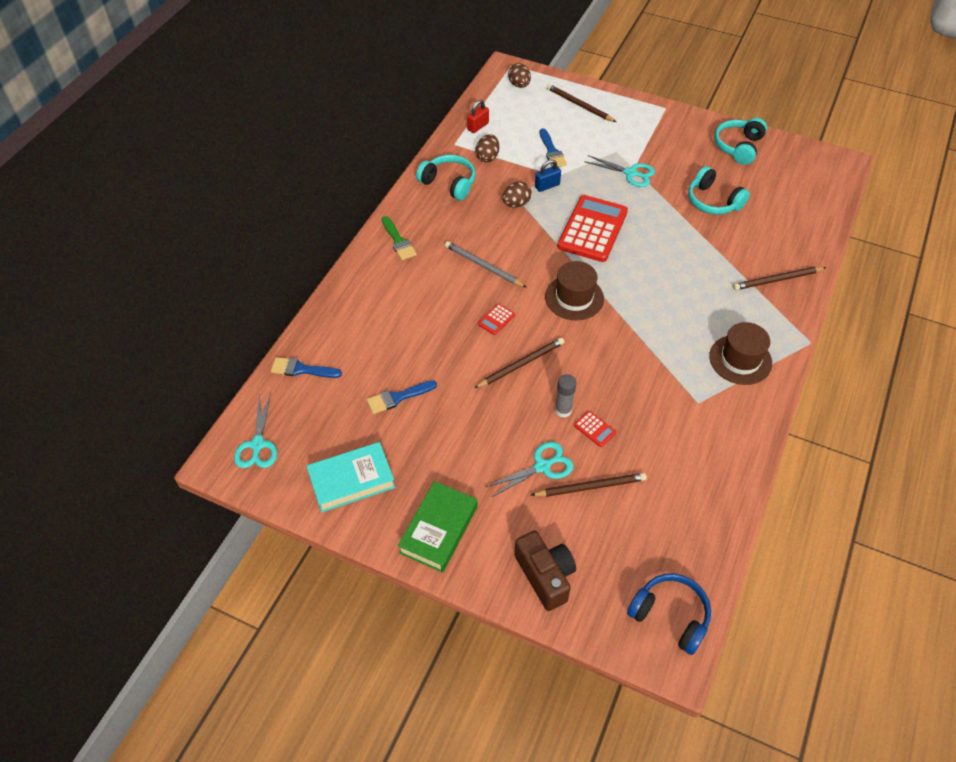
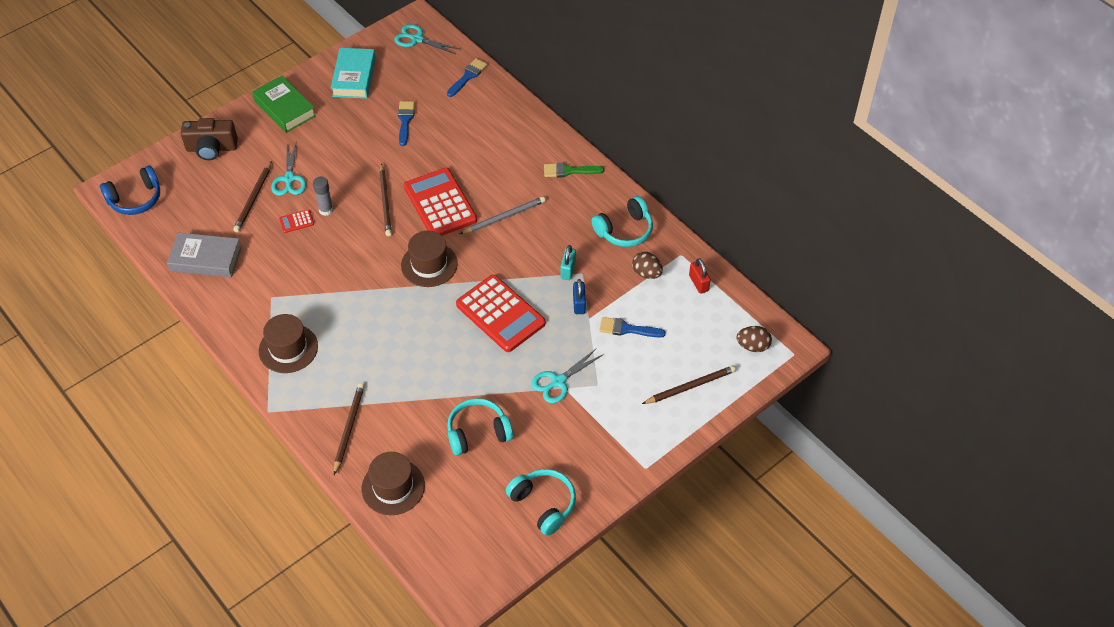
camera: 115 degrees right, 0 degrees up
red calculator [478,304,515,335] -> red calculator [404,168,477,236], size x2.46
brown egg [502,182,532,207] -> turquoise padlock [560,245,576,280]
none -> grey book [167,233,241,277]
none -> brown hat [362,452,425,515]

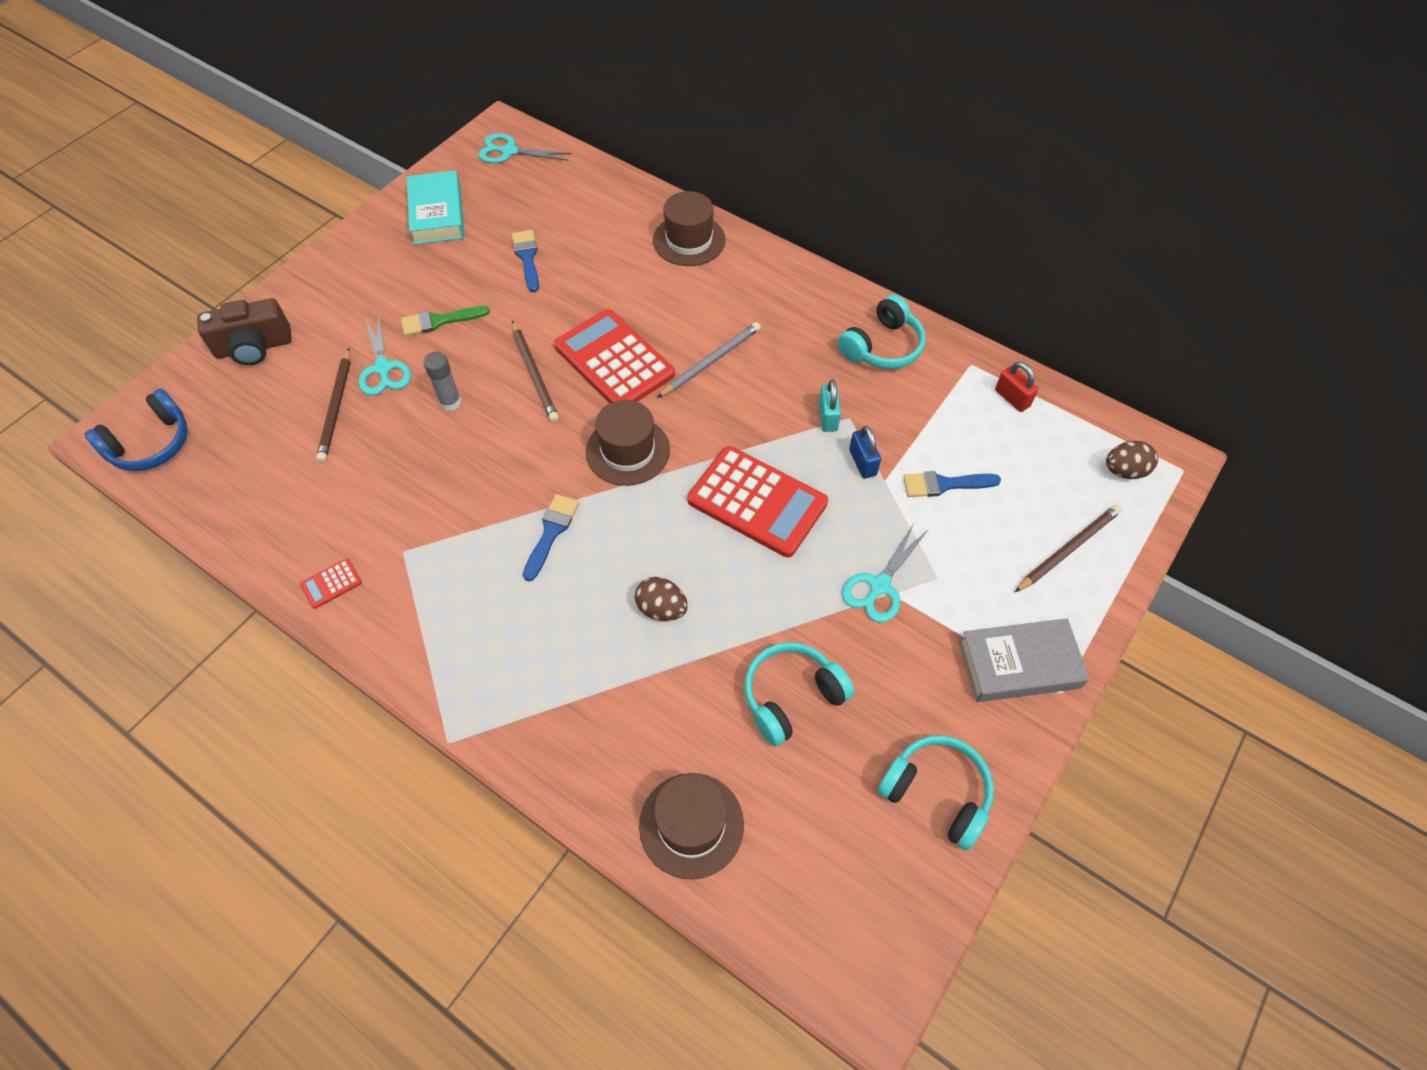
camera: 15 degrees left, 5 degrees up
grey book [167,233,241,277] -> grey book moved to [959,618,1089,702]
green book [252,76,316,133] -> none
brown hat [259,314,318,373] -> brown hat moved to [653,191,726,266]
red calculator [279,209,314,233] -> red calculator moved to [300,558,362,609]
brown pencil [334,383,365,475] -> none
blue brush [447,58,488,97] -> blue brush moved to [523,494,579,581]
green brush [544,163,604,177] -> green brush moved to [401,306,490,336]
brown egg [632,252,663,279] -> brown egg moved to [635,577,688,621]

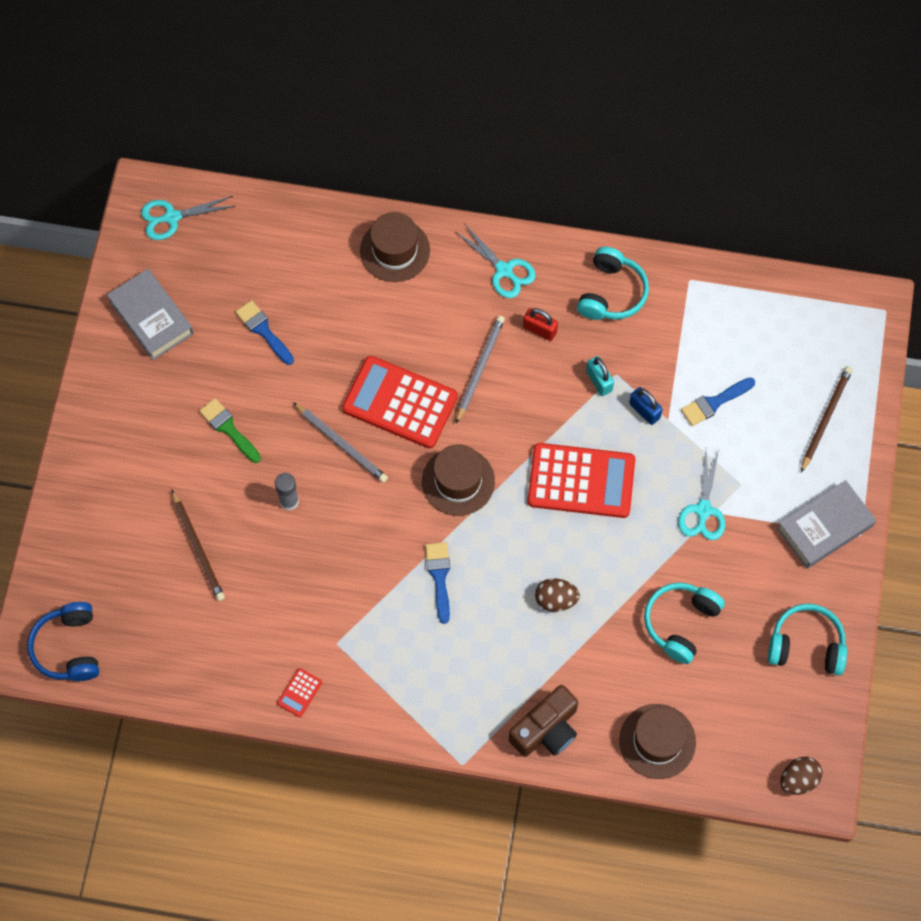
camera: 25 degrees left, 10 degrees up
blue headphones [84,389,188,471] -> blue headphones turned 150 degrees clockwise [27,602,99,681]
brown camera [197,298,292,365] -> brown camera moved to [509,685,578,757]
turquoise scissors [359,312,411,396] -> turquoise scissors moved to [456,223,536,298]
green brush [401,306,490,336] -> green brush turned 90 degrees clockwise [199,398,261,463]
turquoise book [407,170,465,245] -> grey book [107,269,194,360]
brown pencil [512,321,559,422] -> grey pencil [293,402,388,483]
red padlock [995,361,1038,412] -> red padlock moved to [523,308,558,341]
brown egg [1106,441,1158,479] -> brown egg moved to [780,757,822,795]

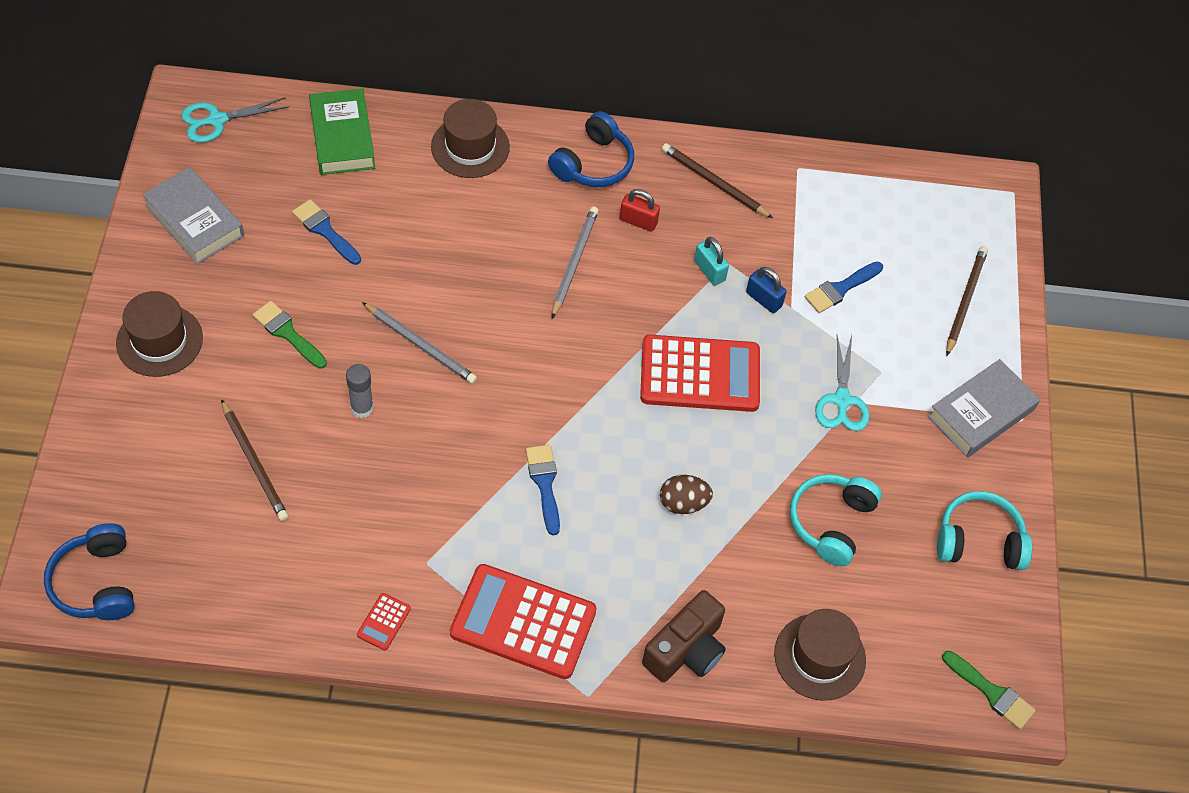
camera: 10 degrees left, 10 degrees down
red calculator [342,356,458,448] -> red calculator moved to [450,564,597,679]
brown hat [422,445,495,516] -> brown hat moved to [116,291,203,377]
turquoise scissors [456,223,536,298] -> blue headphones [548,111,634,187]
turquoise headphones [577,247,649,320] -> brown pencil [662,143,773,218]
brown egg [780,757,822,795] -> green brush [942,651,1036,730]
none -> green book [309,88,375,175]

